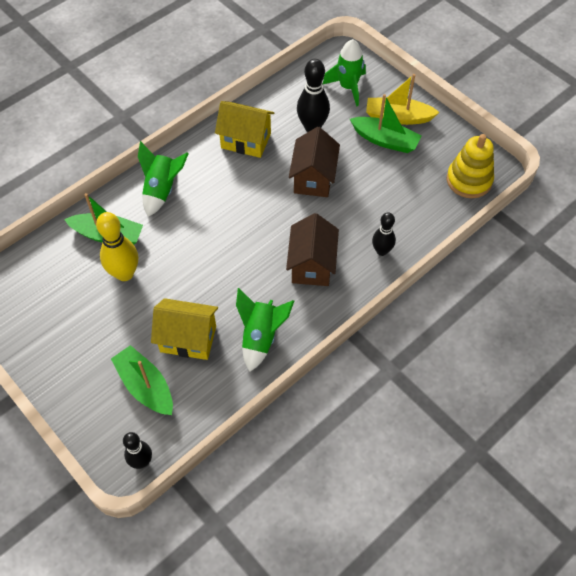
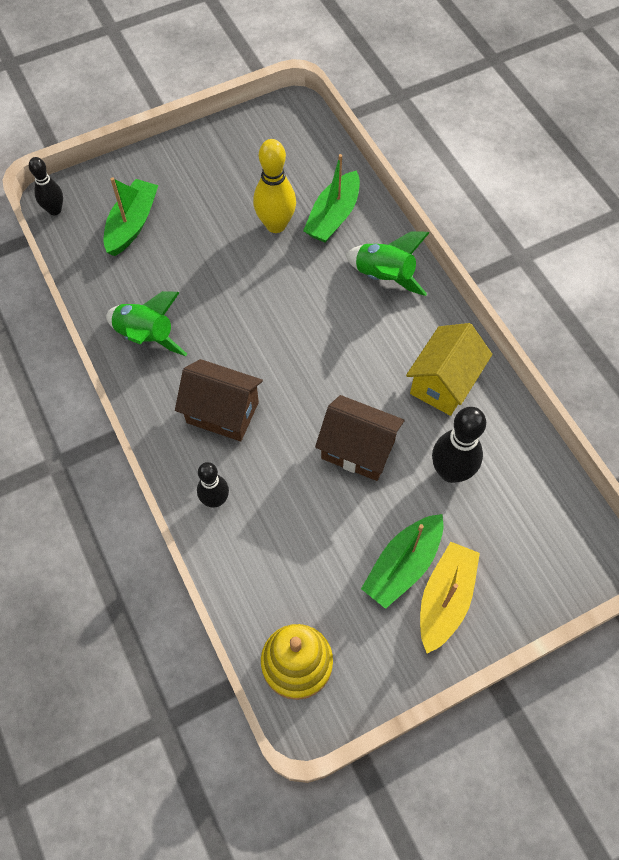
camera: 105 degrees right, 5 degrees up
green boat [111,345,173,415] -> green boat turned 45 degrees counterclockwise [104,178,158,256]
yellow house [151,298,218,360] -> none
green rocket [323,39,366,107] -> none

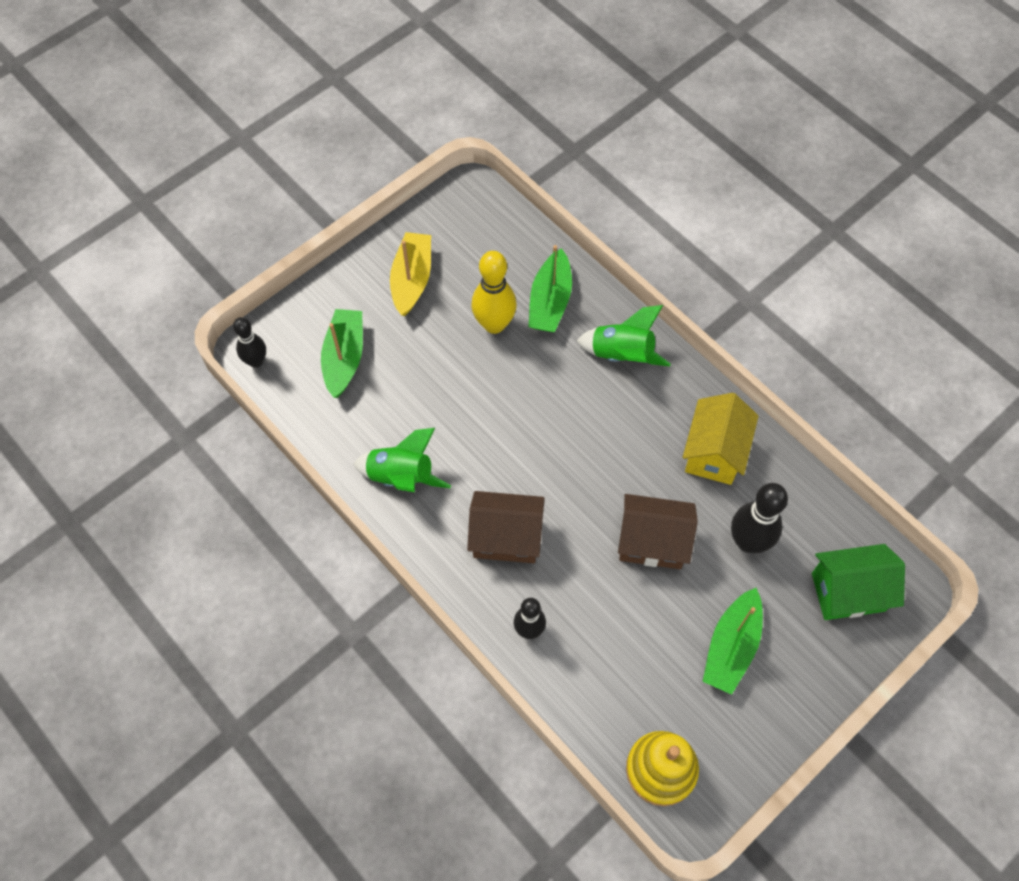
camera: 15 degrees left, 0 degrees up
yellow boat [420,542,480,653] -> yellow boat moved to [390,232,431,316]
none -> green house [812,544,905,620]

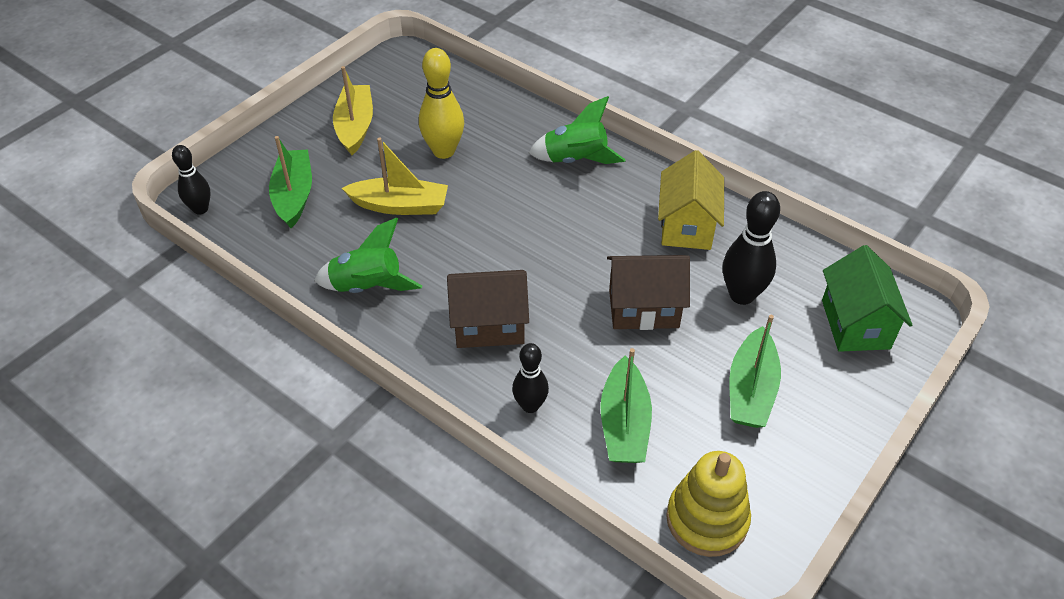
camera: 10 degrees left, 15 degrees down
green boat [528,245,572,332] -> green boat moved to [600,348,652,463]
green house [812,544,905,620] -> green house turned 75 degrees counterclockwise [822,245,912,352]
none -> yellow boat [342,138,448,215]

